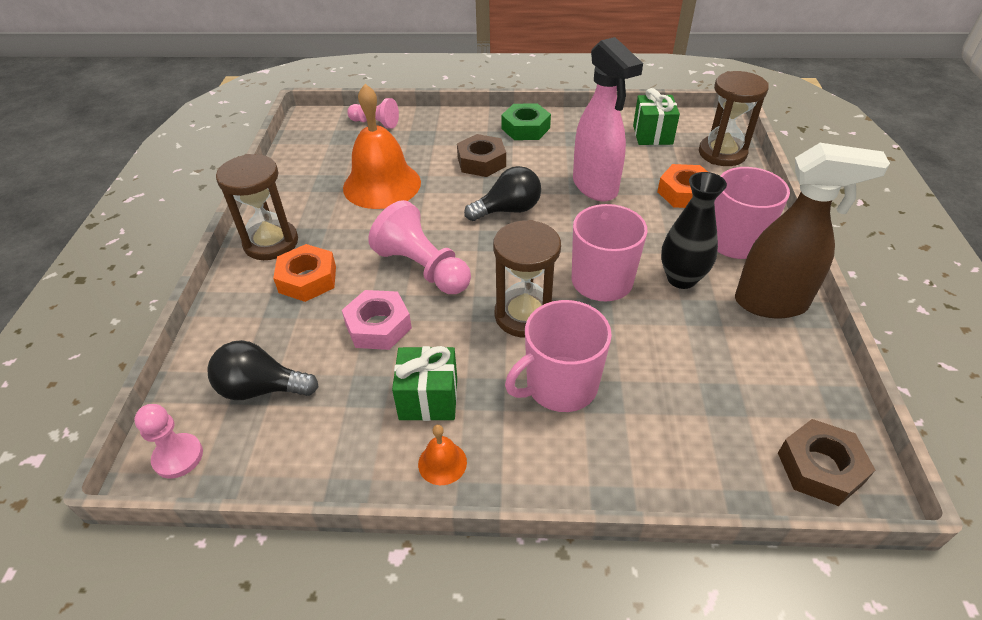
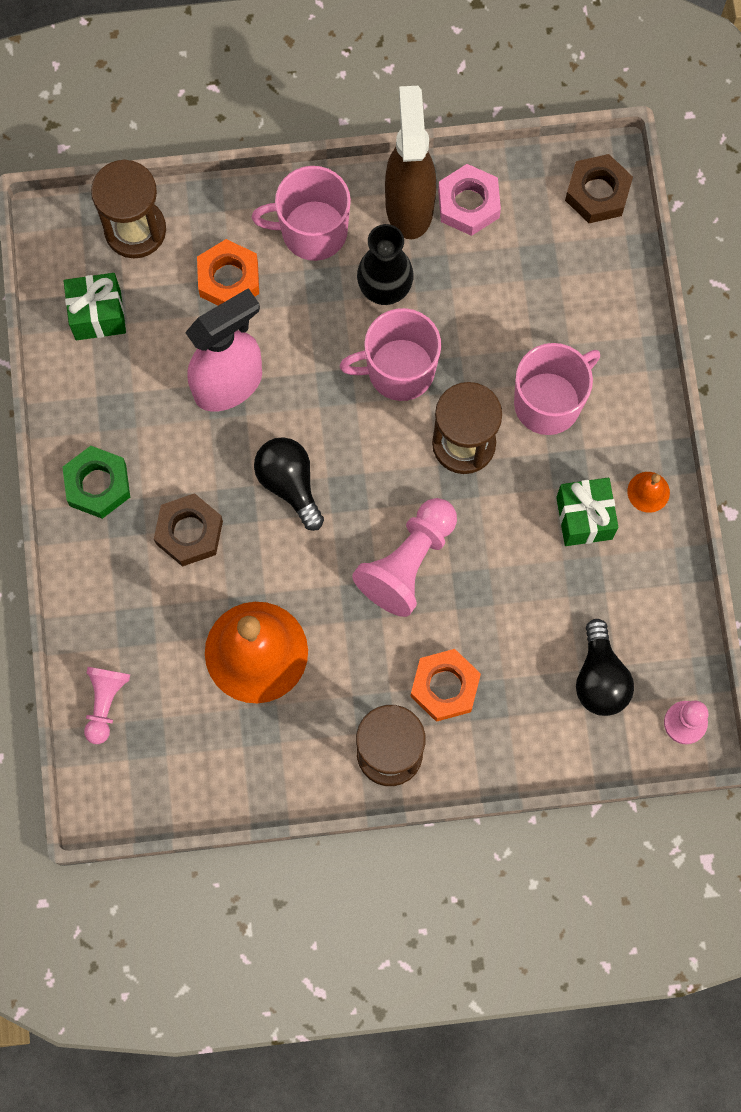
camera: 100 degrees left, 30 degrees up
pink nut [342,290,412,350] -> pink nut moved to [438,164,501,236]
pink mug [505,300,612,412] -> pink mug turned 90 degrees counterclockwise [514,343,600,435]

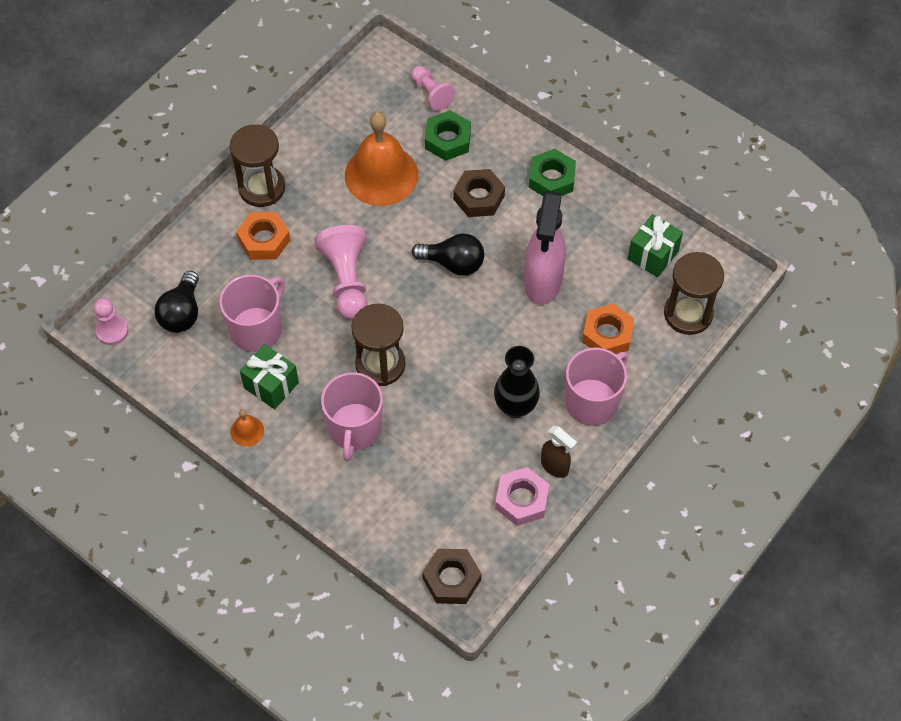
camera: 135 degrees right, 15 degrees down
pink mug [339,308,441,401] -> pink mug moved to [219,274,285,352]
brown spray bottle [385,86,436,239] -> brown spray bottle [541,425,577,478], size x0.52
black light bulb [576,619,634,716] -> black light bulb turned 120 degrees counterclockwise [155,271,199,333]
none -> green nut [425,110,471,161]

